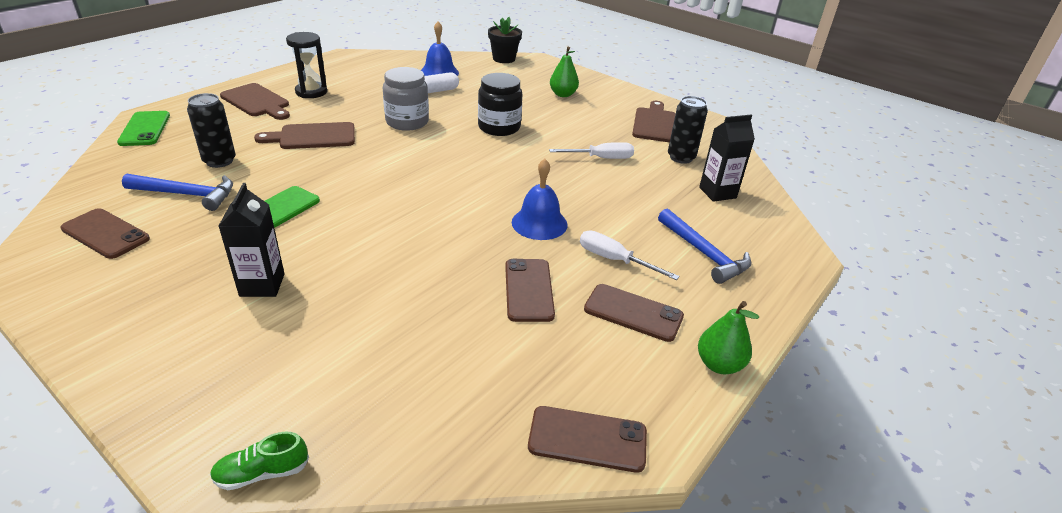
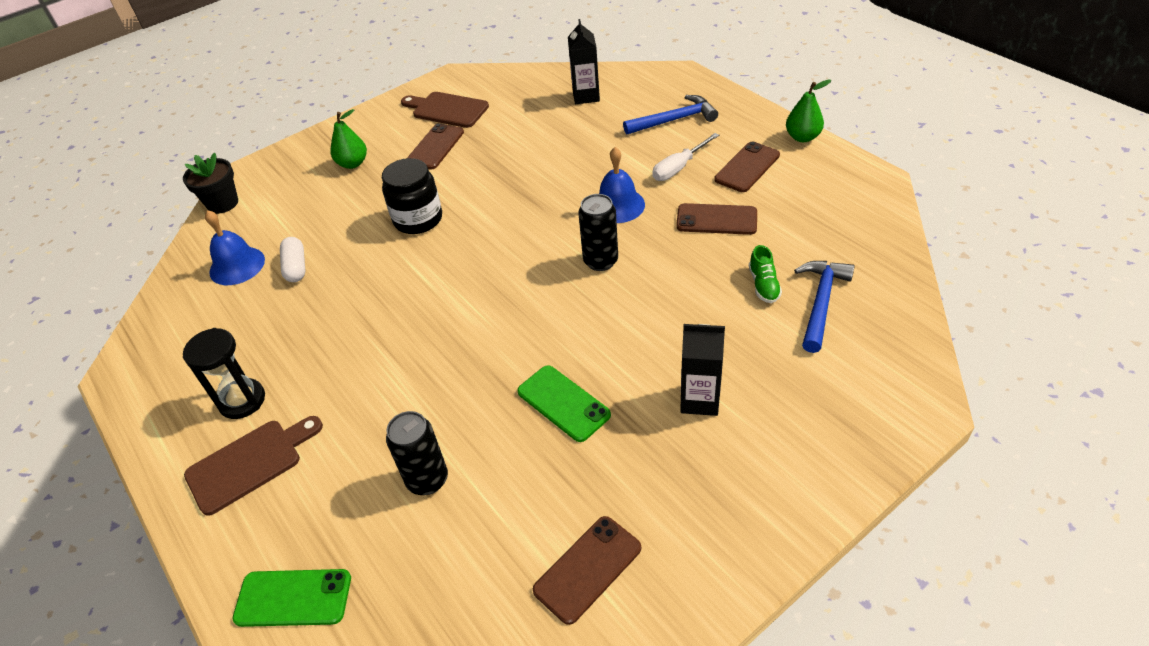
camera: 70 degrees left, 10 degrees up
blue hammer [122,174,233,211] -> blue hammer moved to [794,261,855,353]
green shoe [210,432,309,490] -> green shoe moved to [749,245,782,303]
brown cutting board [254,122,355,149] -> none
grey jar [383,67,429,131] -> none
brown phone [528,406,647,473] -> brown phone moved to [406,123,464,170]
white screwdriver [549,142,634,159] -> none
black can [668,96,708,164] -> black can moved to [578,194,618,271]

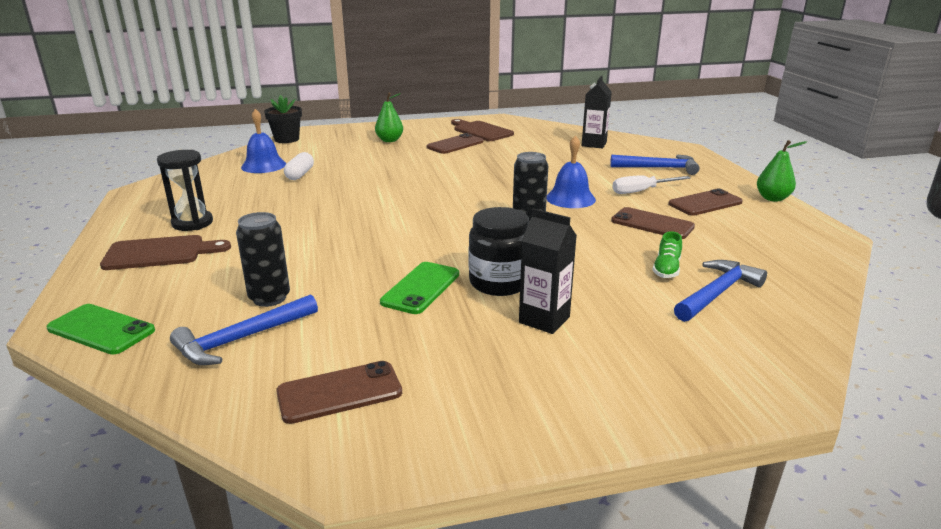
camera: 20 degrees right, 20 degrees down
black jar [382,158,442,234] -> black jar moved to [469,207,529,296]
green phone [517,365,611,442] -> green phone turned 45 degrees clockwise [380,262,459,314]
none -> blue hammer [170,294,318,365]

